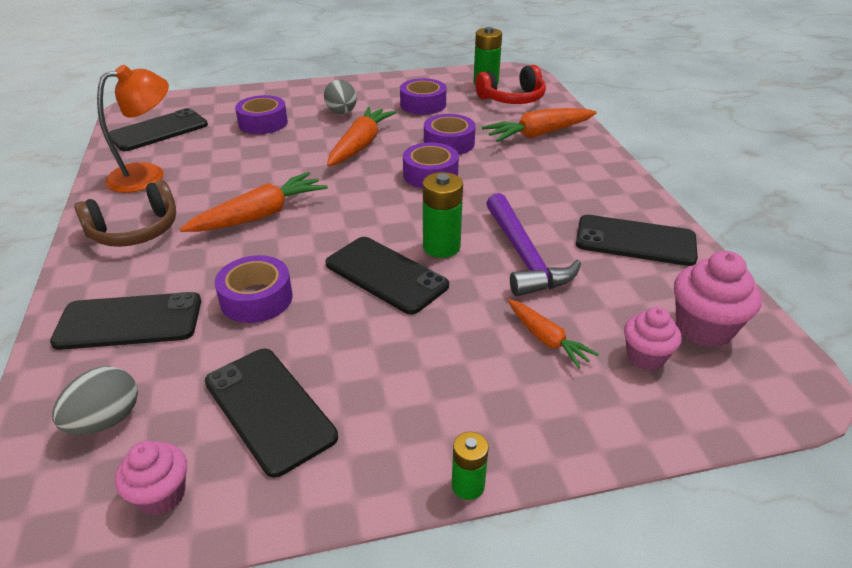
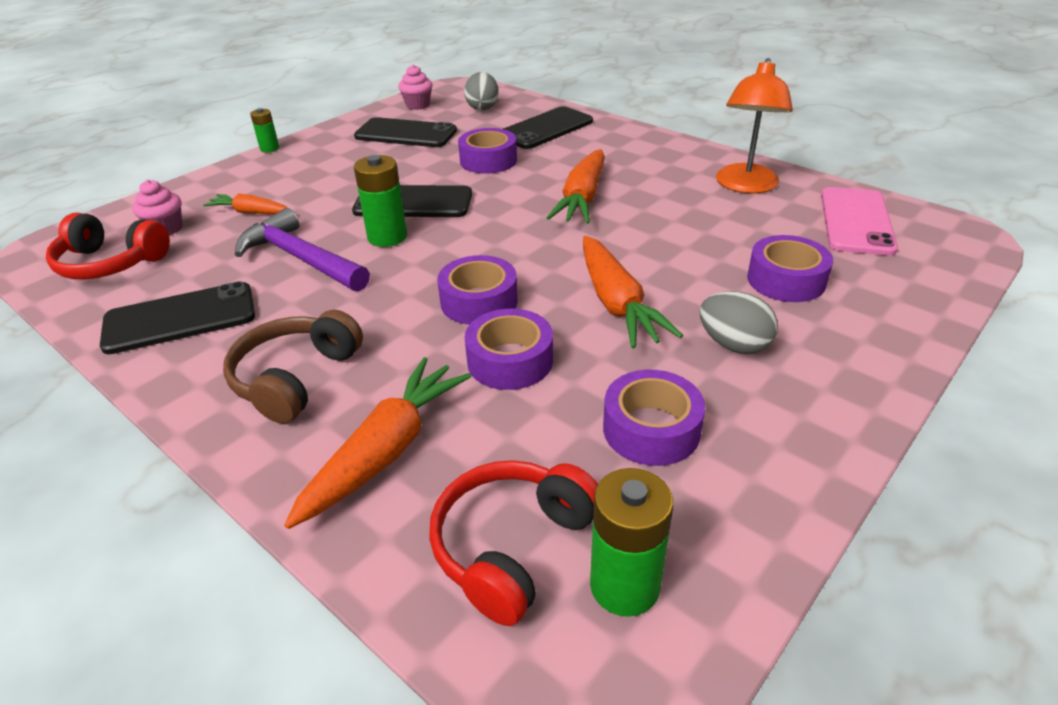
camera: 145 degrees right, 0 degrees up
brown headphones [74,180,176,247] -> brown headphones moved to [223,310,363,424]
black phone [109,108,208,151] -> pink phone [821,187,898,256]
pink cupcake [674,251,762,348] -> red headphones [46,212,170,280]

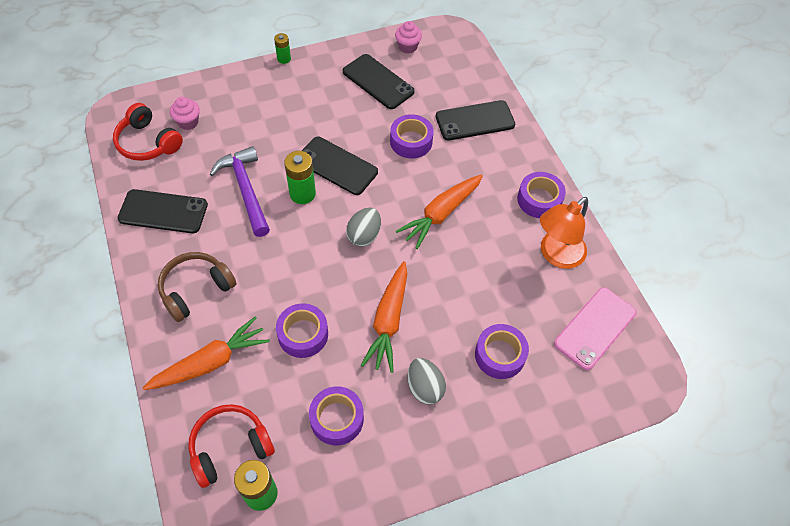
camera: 25 degrees right, 20 degrees up
orange carrot [203,193,288,214] -> none
purple tape [437,255,518,325] -> purple tape moved to [517,172,566,218]
grey egg [464,72,499,111] -> grey egg moved to [346,208,381,247]

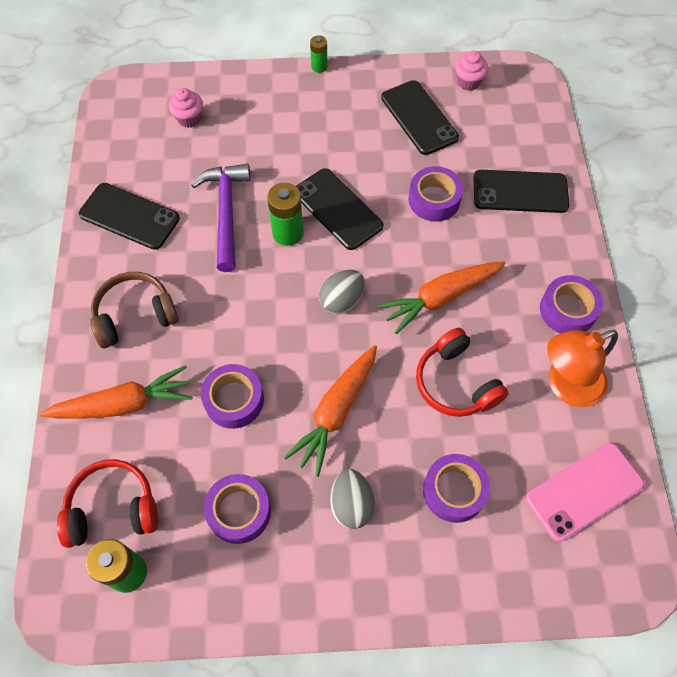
camera: 20 degrees right, 5 degrees up
red headphones [113,103,183,161] -> red headphones moved to [416,328,509,417]

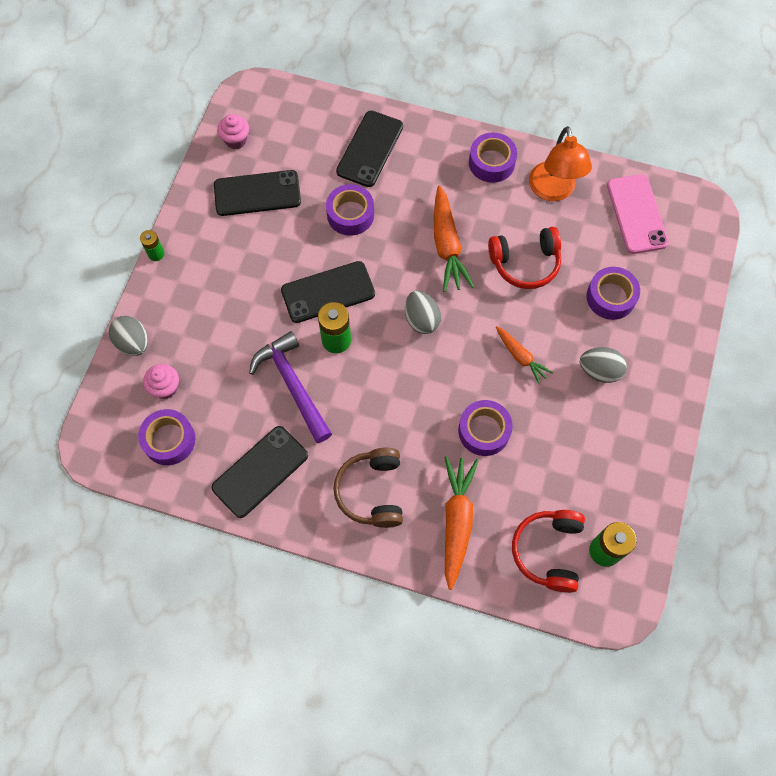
camera: 70 degrees left, 5 degrees up
purple hammer [191,164,251,272] -> purple hammer turned 45 degrees clockwise [249,331,332,443]
purple tape [204,474,271,544] -> purple tape moved to [138,409,195,465]
orange carrot [284,345,377,477] -> orange carrot [496,326,553,385], size x0.59
none -> grey egg [109,316,148,356]

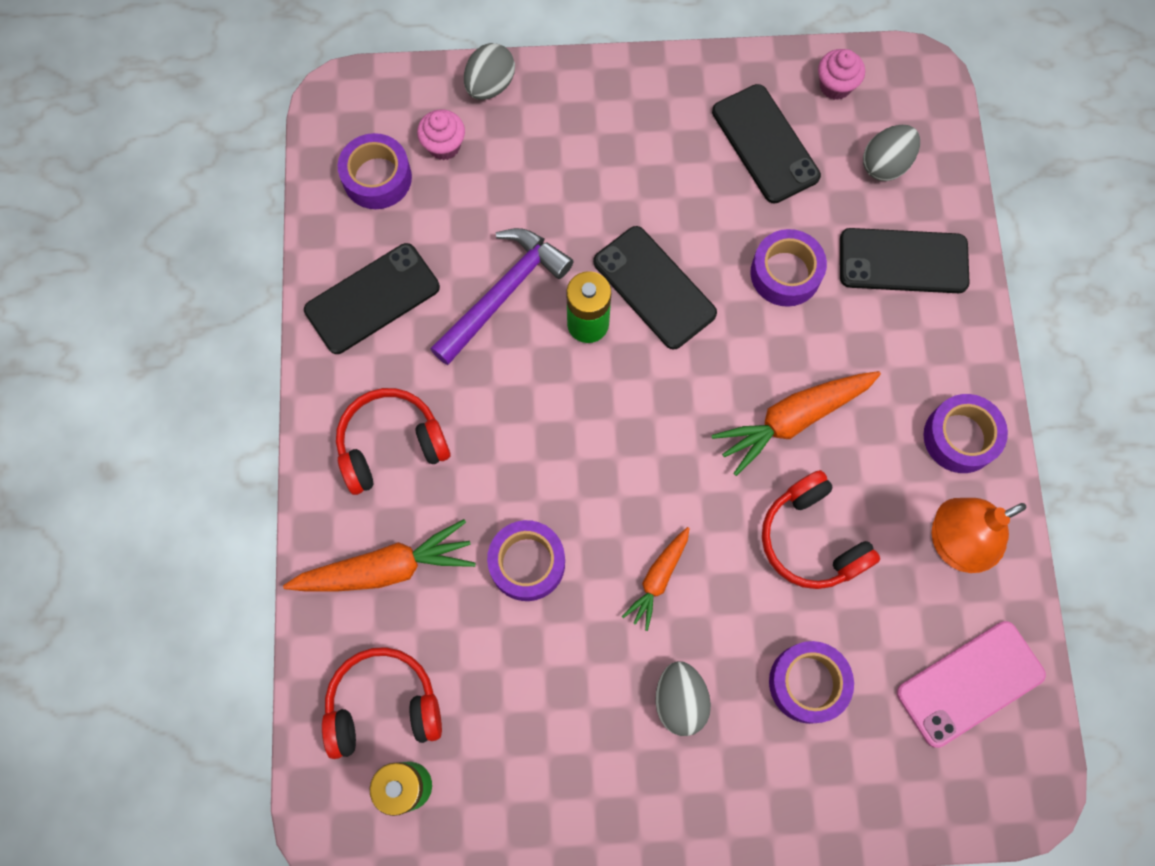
camera: 70 degrees right, 5 degrees up
green battery [140,230,165,261] -> none
black phone [211,426,308,518] -> black phone turned 60 degrees counterclockwise [304,243,440,354]
brown headphones [333,448,403,528] -> red headphones [336,388,450,495]
grey egg [405,291,441,334] -> grey egg moved to [863,125,920,181]

